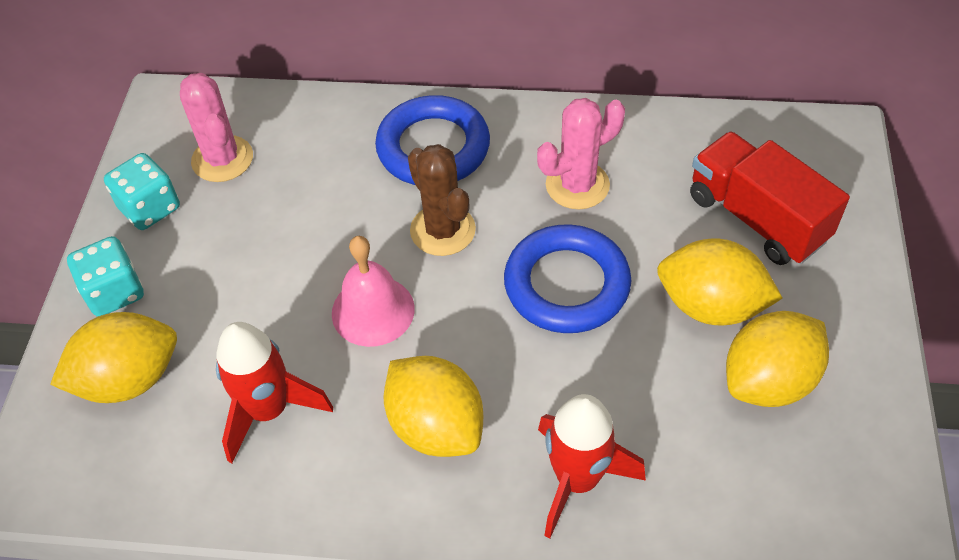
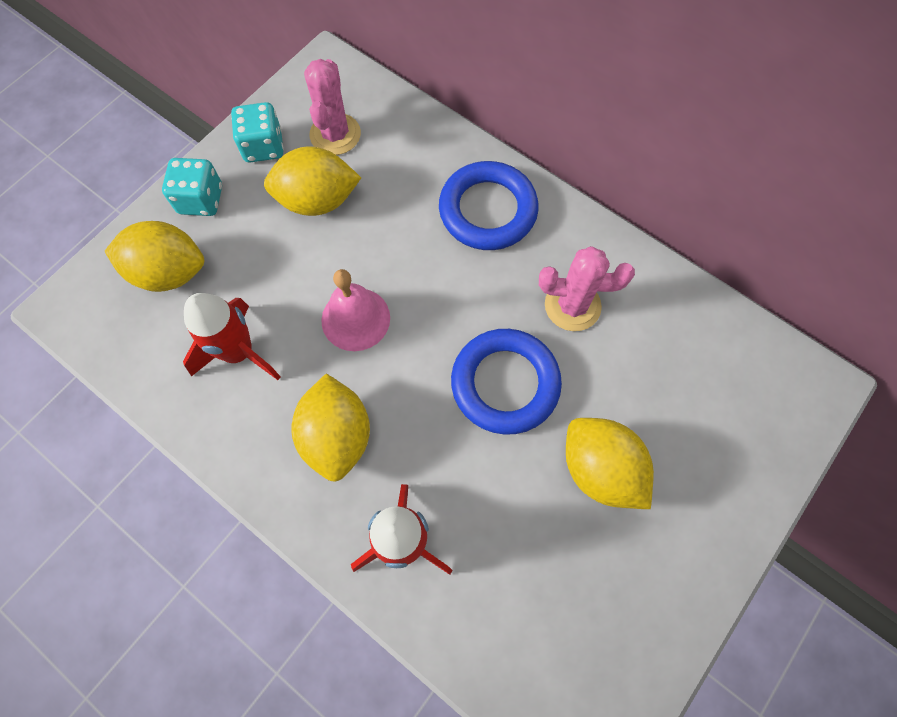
camera: 30 degrees right, 15 degrees up
brown cactus [408,144,476,256] -> none
red truck [690,131,850,265] -> none
yellow lemon [726,311,829,407] -> yellow lemon moved to [264,146,361,216]

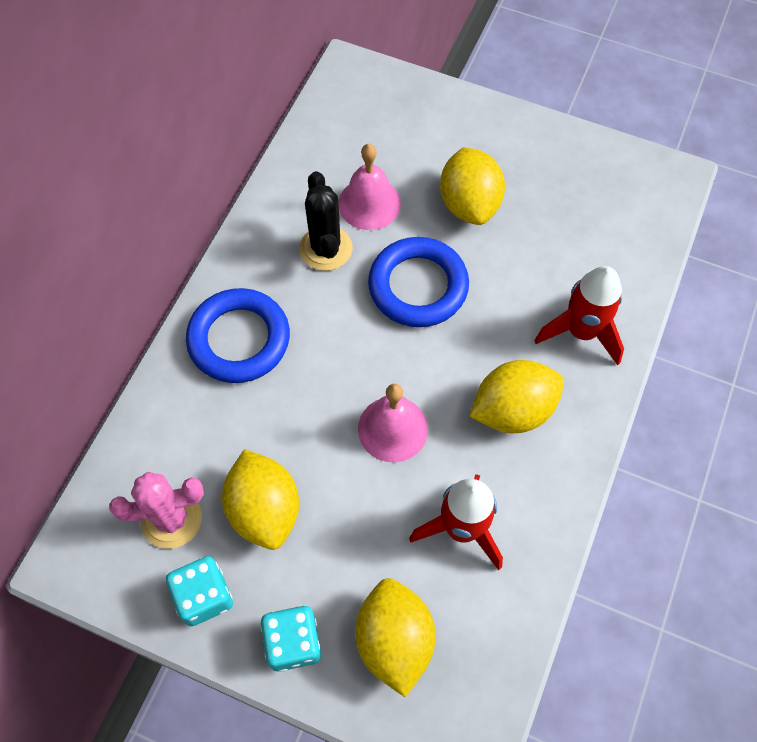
camera: 105 degrees left, 5 degrees down
pink cactus [539,246,635,331] -> black cactus [299,171,353,271]
yellow lemon [566,418,654,509] -> yellow lemon turned 45 degrees counterclockwise [440,147,505,225]
none -> pink bell [339,144,401,230]

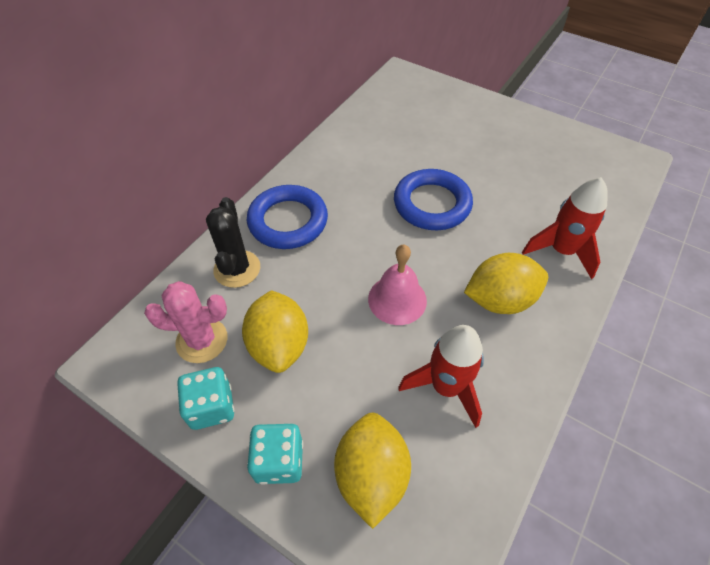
camera: 10 degrees right, 10 degrees down
black cactus [299,171,353,271] -> black cactus moved to [206,197,260,288]
pink bell [339,144,401,230] -> none
yellow lemon [440,147,505,225] -> none

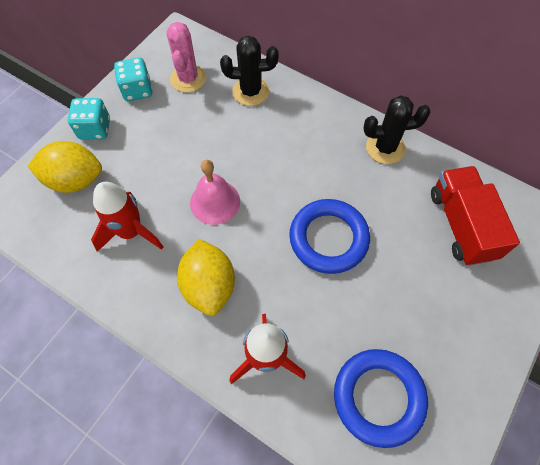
camera: 90 degrees right, 10 degrees up
yellow lemon [242,290,308,373] -> none
blue ring [247,185,328,249] -> blue ring moved to [334,349,428,448]
none -> black cactus [363,95,431,164]
none -> red truck [431,166,520,266]

